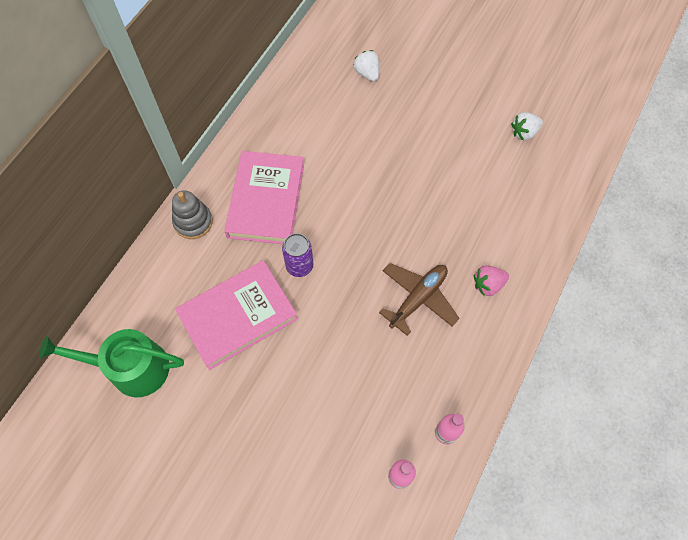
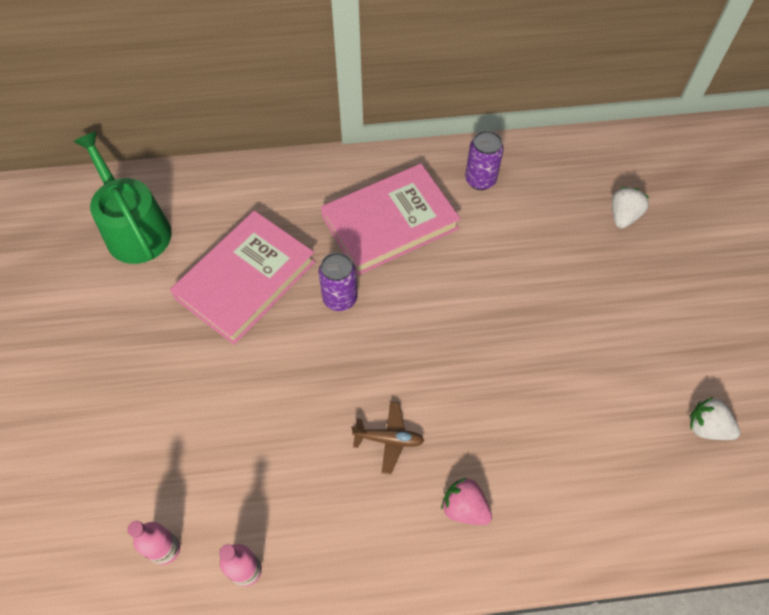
camera: 55 degrees right, 5 degrees down
grey stacking toy [172,190,213,239] -> none
pink book [175,260,298,370] -> pink book turned 75 degrees counterclockwise [170,210,316,345]
brown plane [379,263,460,336] -> brown plane [351,402,424,475], size x0.61
none -> purple can [465,130,504,190]

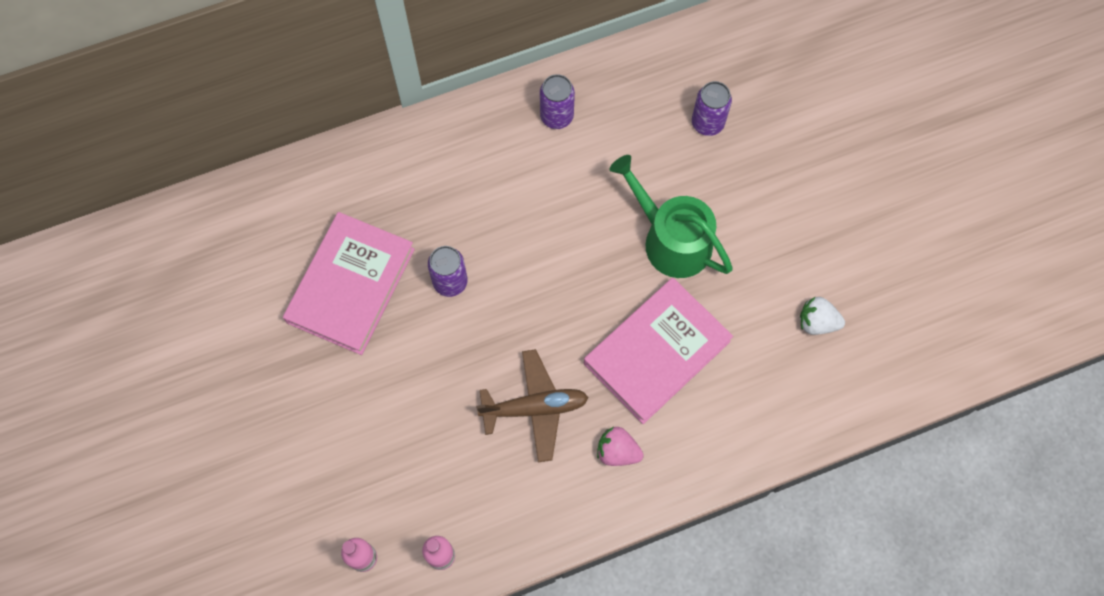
camera: 15 degrees left, 10 degrees up
green watering can [73,132,172,264] -> green watering can moved to [610,155,733,278]
pink book [321,164,461,275] -> pink book moved to [584,278,733,424]
brown plane [351,402,424,475] -> brown plane [476,349,588,462], size x1.63
white strawberry [612,187,649,228] -> purple can [692,81,732,136]

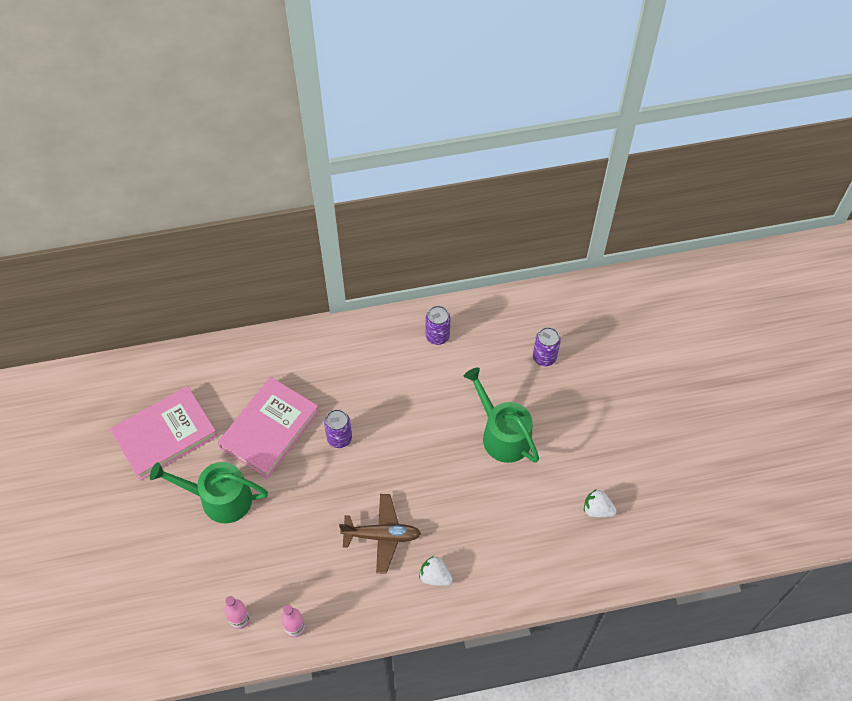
camera: 10 degrees right, 10 degrees down
pink book [584,278,733,424] -> pink book moved to [110,386,218,481]
pink strawberry [597,427,644,466] -> white strawberry [419,556,453,586]
none -> green watering can [150,462,268,523]

